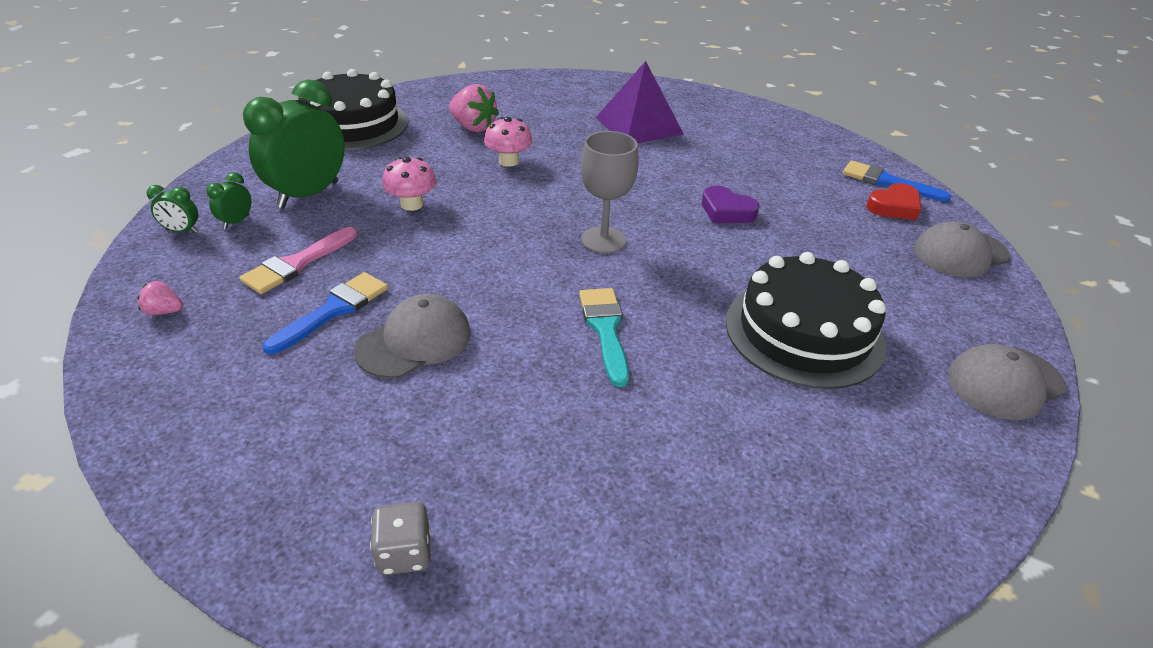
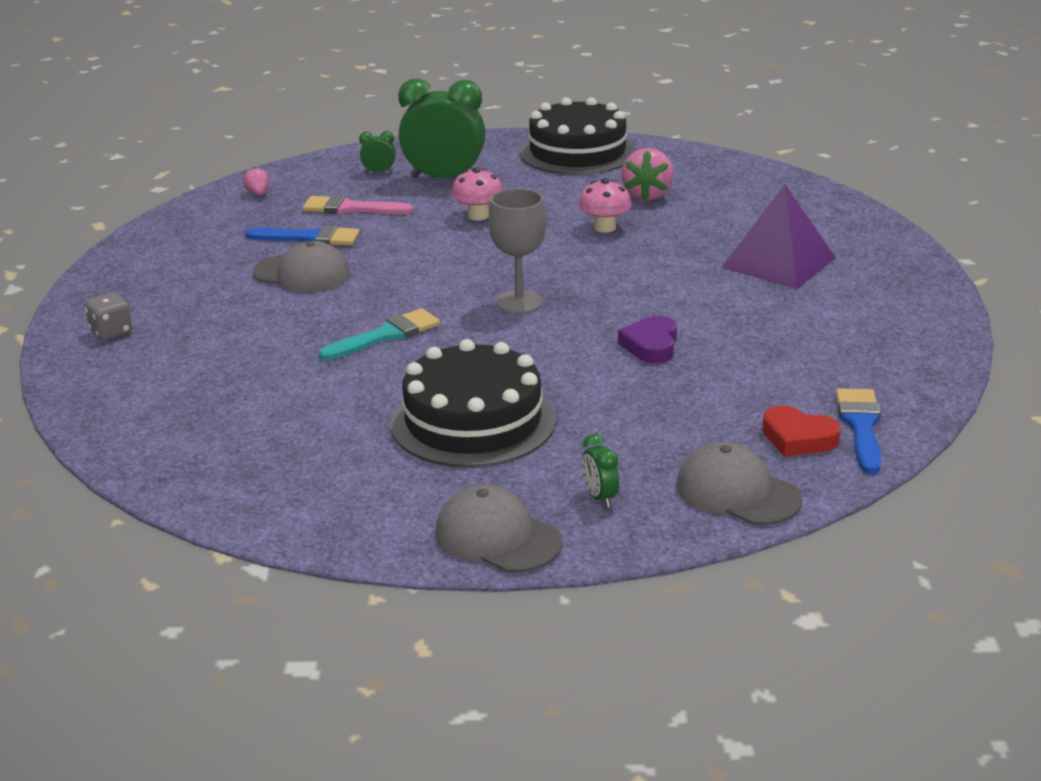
camera: 65 degrees right, 10 degrees down
green clock [147,185,198,233] -> green clock moved to [582,434,619,508]

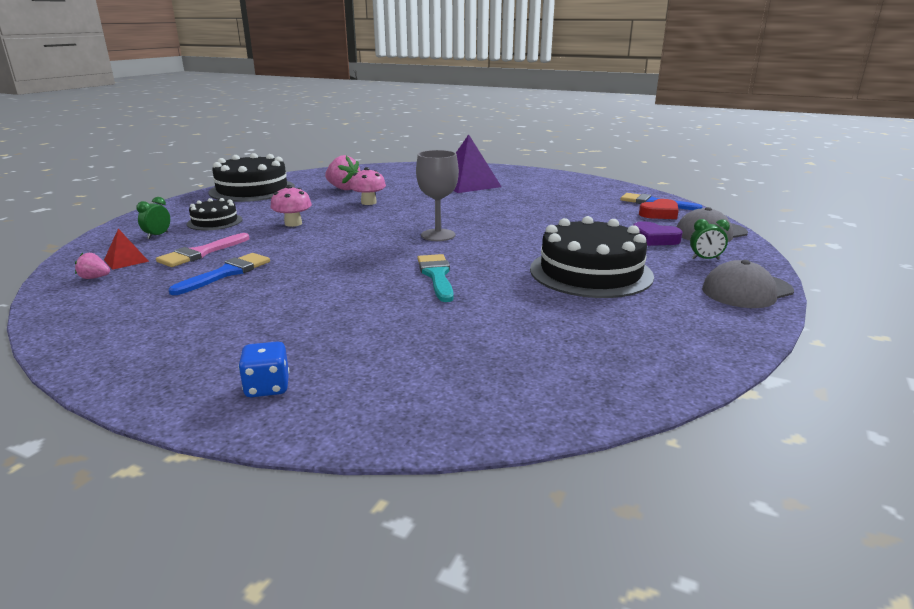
camera: 65 degrees left, 5 degrees down
grey dice [85,292,132,340] -> blue dice [238,341,289,397]
grey cap [253,241,350,292] -> none
green clock [398,79,485,179] -> black cake [187,198,243,230]
purple heart [618,316,677,363] -> purple heart moved to [633,221,683,246]
none -> red pyramid [104,229,149,270]

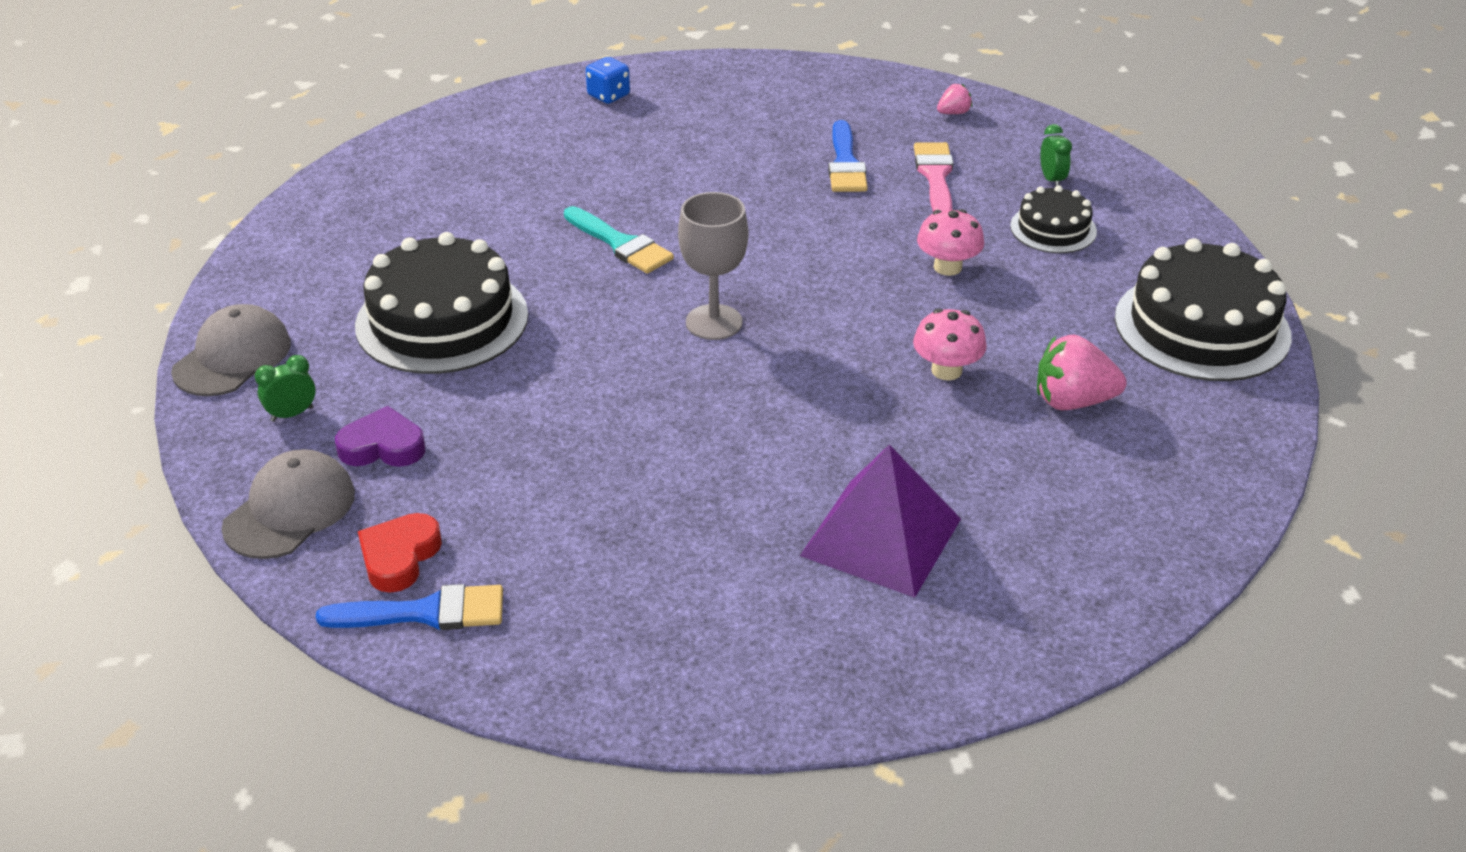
camera: 145 degrees right, 15 degrees up
red pyramid [104,229,149,270] -> none

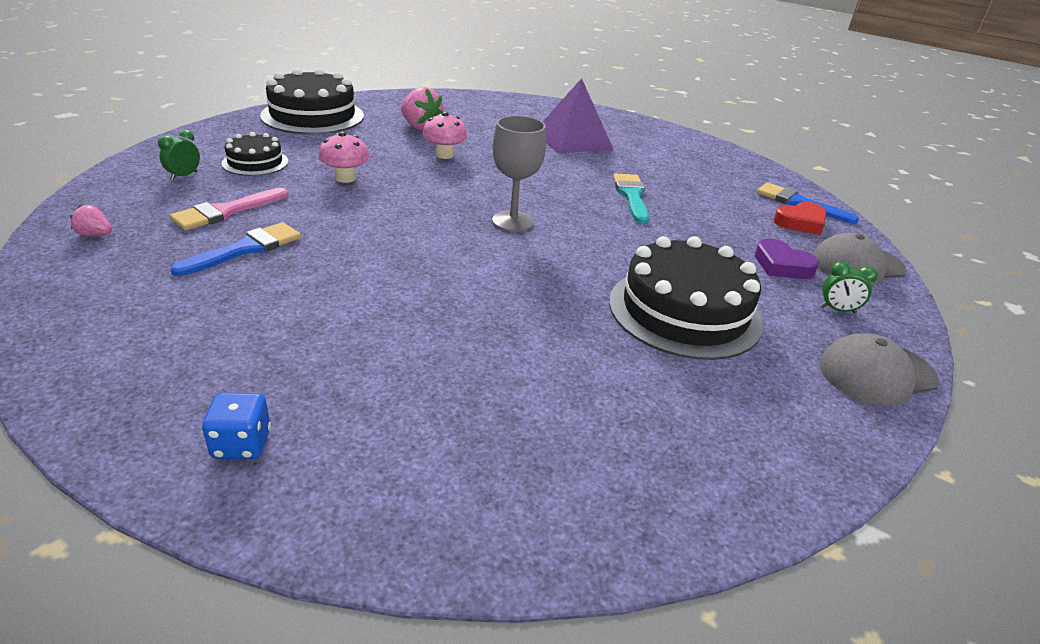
camera: 140 degrees left, 5 degrees down
turquoise brush [564,206,674,274] -> turquoise brush moved to [613,173,649,224]

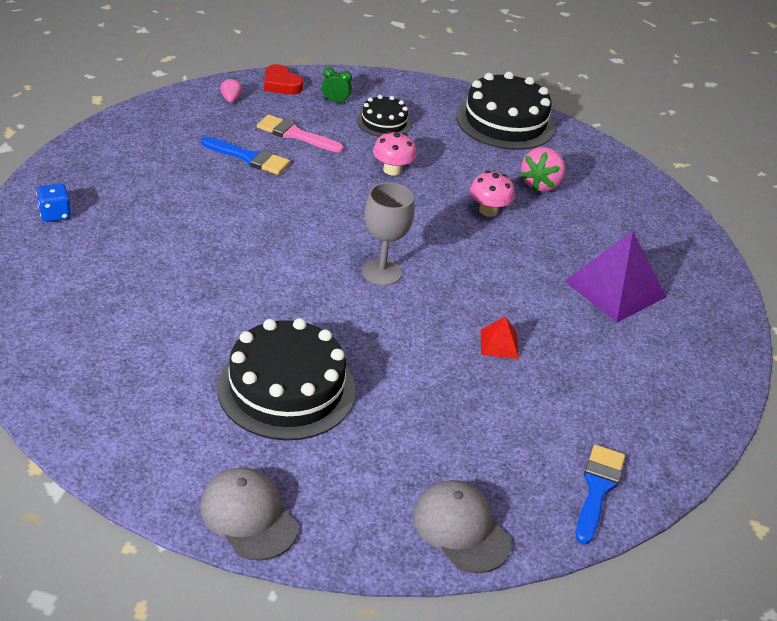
camera: 70 degrees right, 5 degrees up
turquoise brush [613,173,649,224] -> red pyramid [481,316,519,359]
purple heart [755,239,819,279] -> none
red heart [773,202,826,235] -> red heart moved to [264,64,303,95]
green clock [820,261,878,314] -> none

